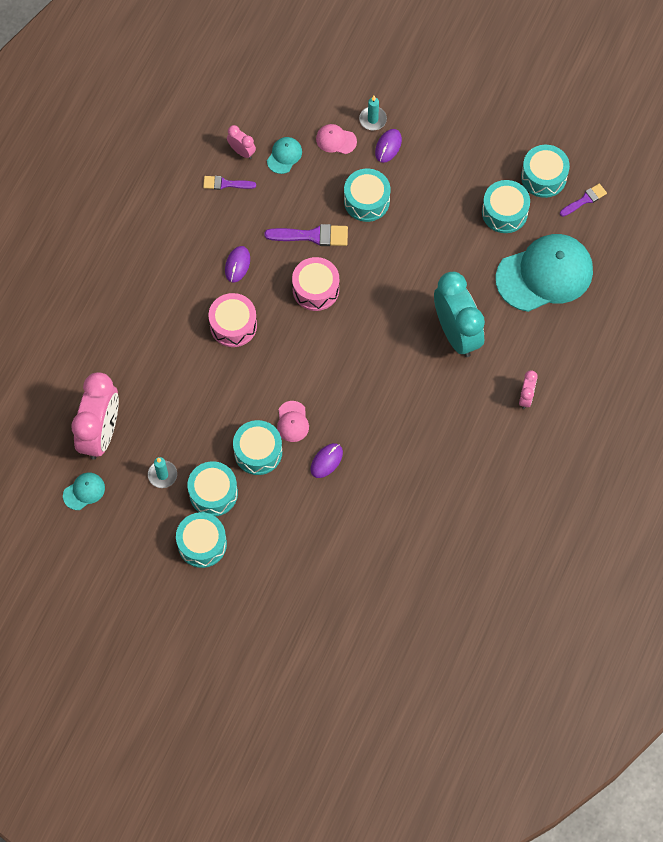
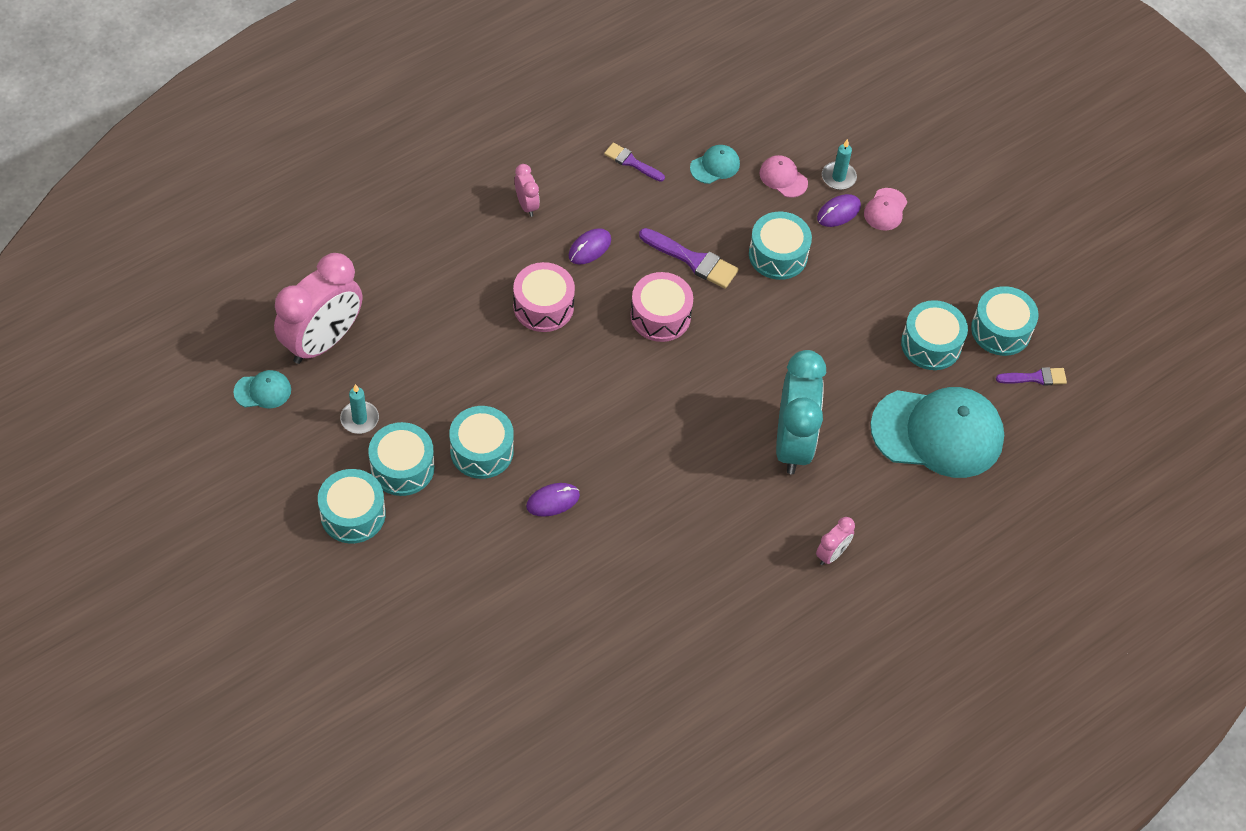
camera: 25 degrees right, 10 degrees down
pink clock [227,125,256,159] -> pink clock moved to [515,164,540,217]
pink cap [277,401,309,442] -> pink cap moved to [864,188,907,231]

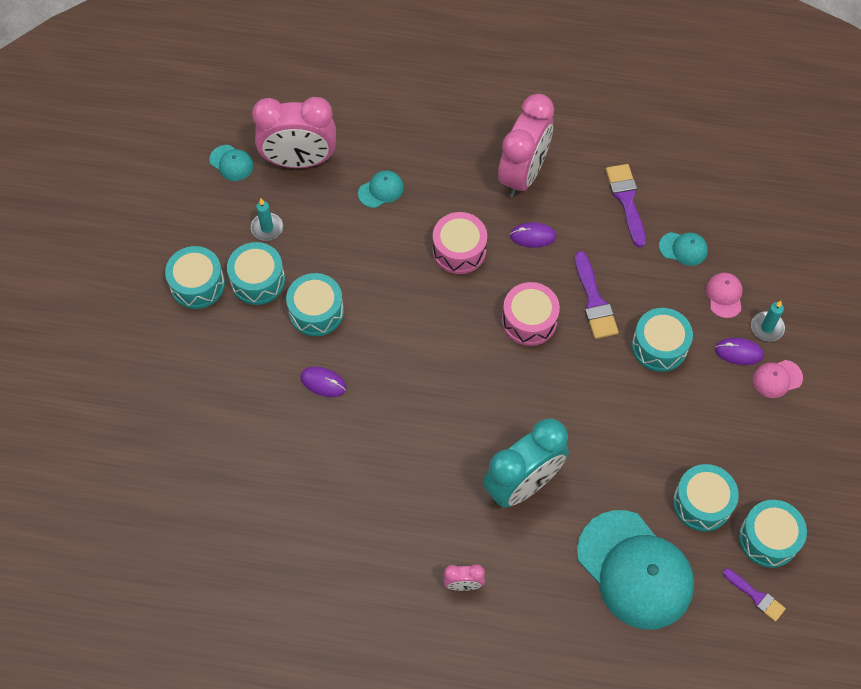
camera: 50 degrees right, 5 degrees up
pink clock [515,164,540,217] -> pink clock [498,94,554,198], size x2.23
purple brush [604,143,665,182] -> purple brush [606,164,646,248], size x1.56
none -> turquoise cap [358,170,404,208]

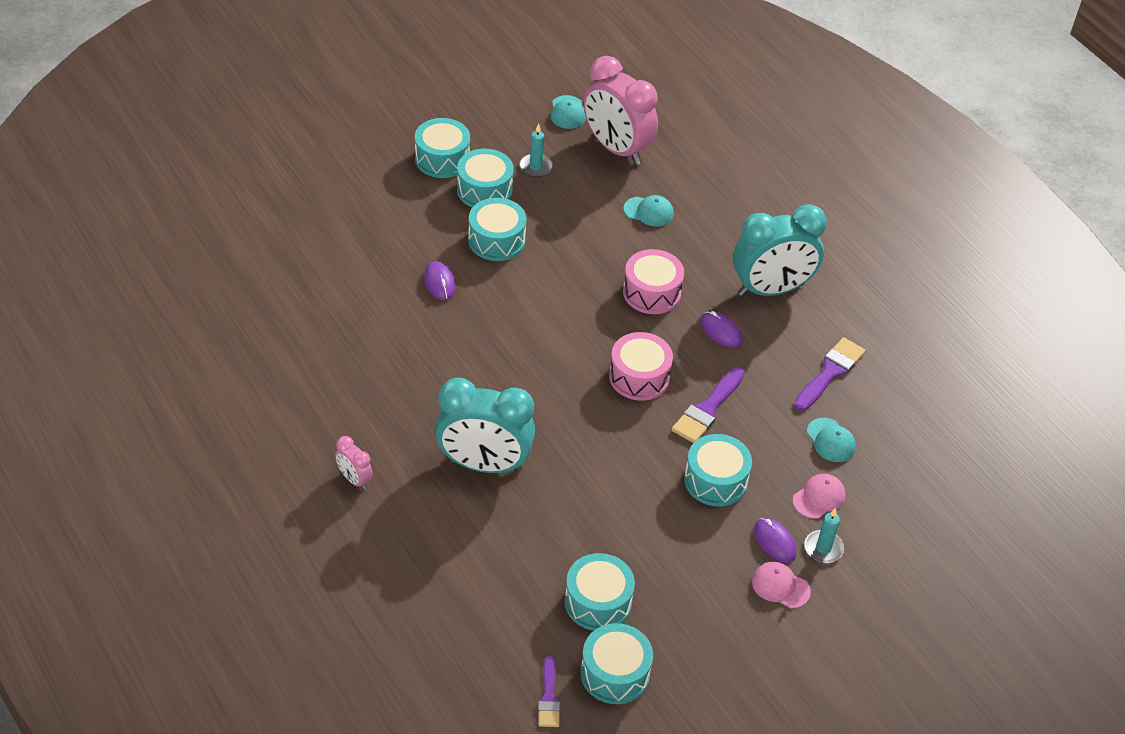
camera: 45 degrees right, 15 degrees down
pink clock [498,94,554,198] -> turquoise clock [733,204,827,296]
turquoise cap [577,510,694,629] -> none

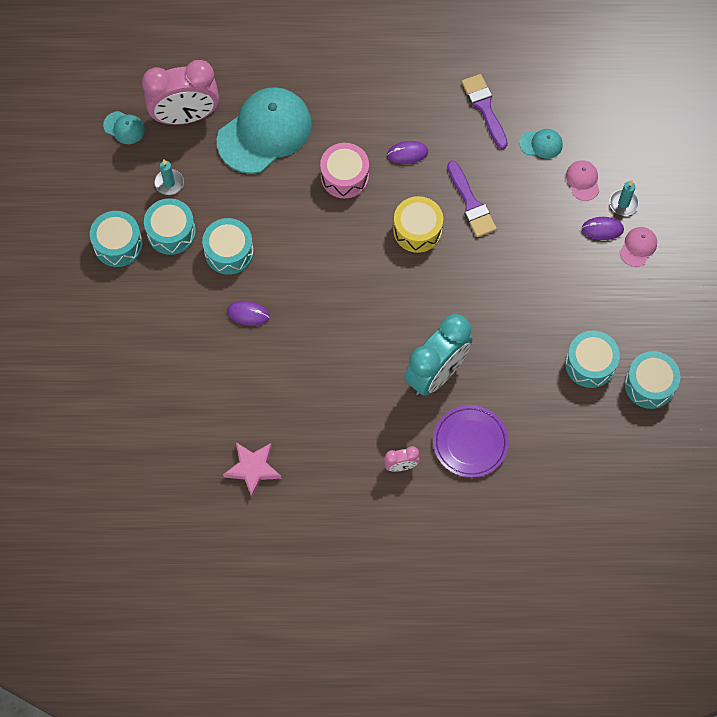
camera: 55 degrees left, 20 degrees up
purple brush [538,655,560,727] -> none
pink drum [609,332,673,401] -> yellow drum [393,196,443,253]
turquoise cap [623,195,674,227] -> turquoise cap [217,87,312,174], size x2.36
turquoise drum [684,434,752,506] -> none
turquoise clock [733,204,827,296] -> none
pink cap [752,562,811,608] -> pink cap turned 150 degrees clockwise [620,227,657,267]
none -> pink star [223,442,282,498]
none -> purple plate [433,405,509,478]

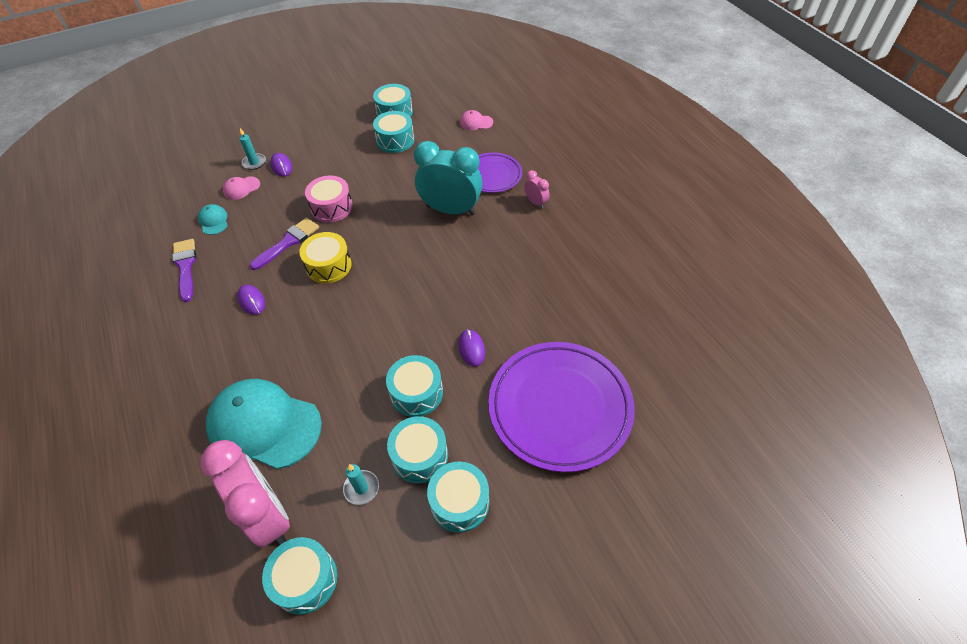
camera: 115 degrees left, 15 degrees down
turquoise cap [103,111,145,144] -> turquoise drum [262,537,337,615]
pink star [223,442,282,498] -> none
pink drum [320,143,369,199] -> pink drum moved to [305,175,353,222]
purple brush [462,74,508,149] -> purple brush turned 120 degrees clockwise [172,239,196,302]
pink cap [620,227,657,267] -> pink cap moved to [460,110,493,130]
none -> purple plate [488,342,635,472]

